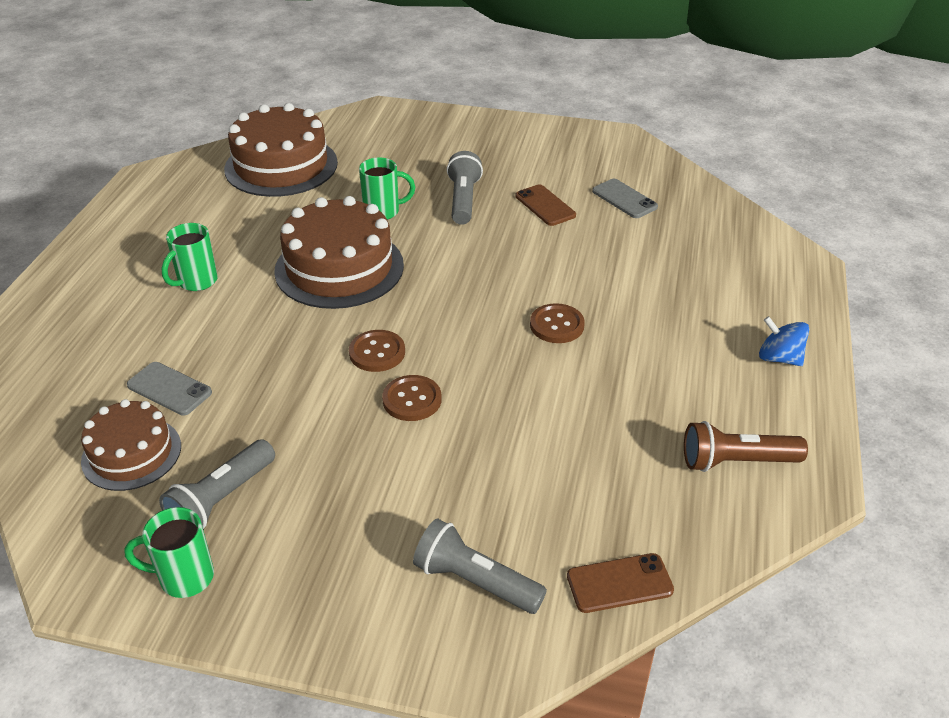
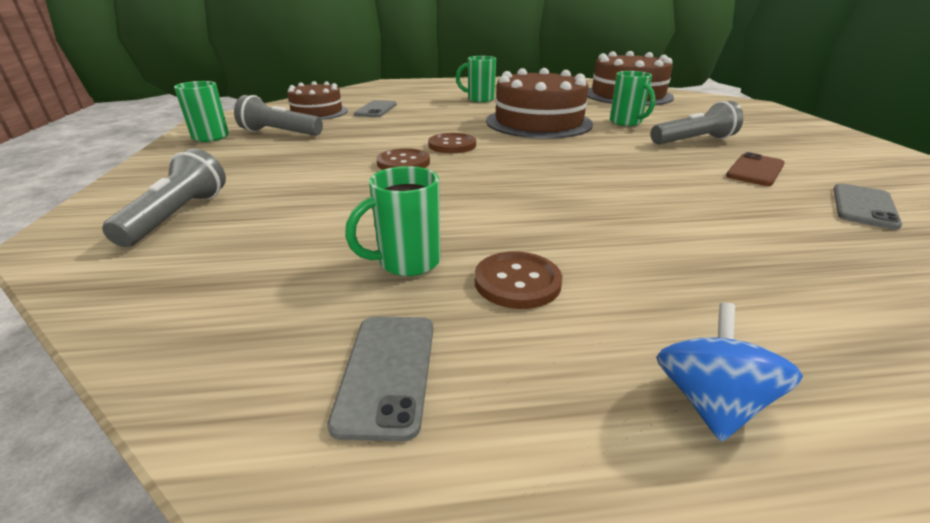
camera: 70 degrees right, 10 degrees down
brown button [530,303,585,343] -> brown button moved to [475,252,562,309]
brown phone [567,553,674,613] -> none
brown flashlight [684,421,808,472] -> grey phone [327,317,433,441]
none -> green mug [345,166,441,276]

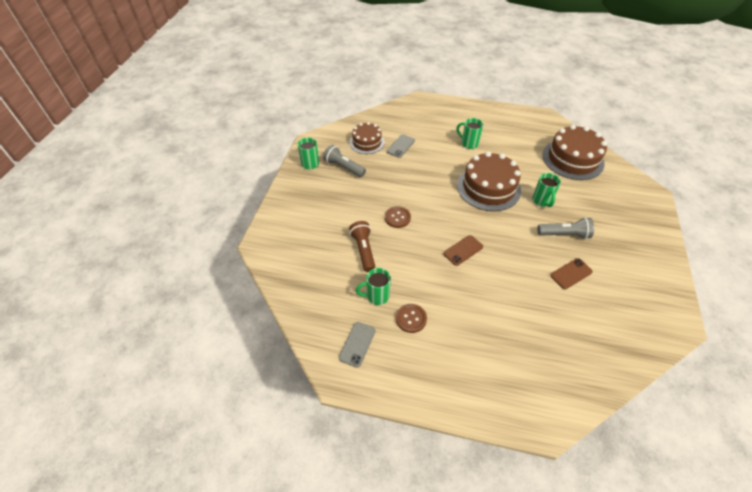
camera: 20 degrees right, 20 degrees up
grey flashlight [102,148,226,247] -> none
brown button [428,133,476,153] -> none
blue spinning top [656,303,803,442] -> none
grey phone [833,183,902,230] -> none
none -> brown flashlight [349,221,375,272]
none -> brown phone [444,235,483,266]

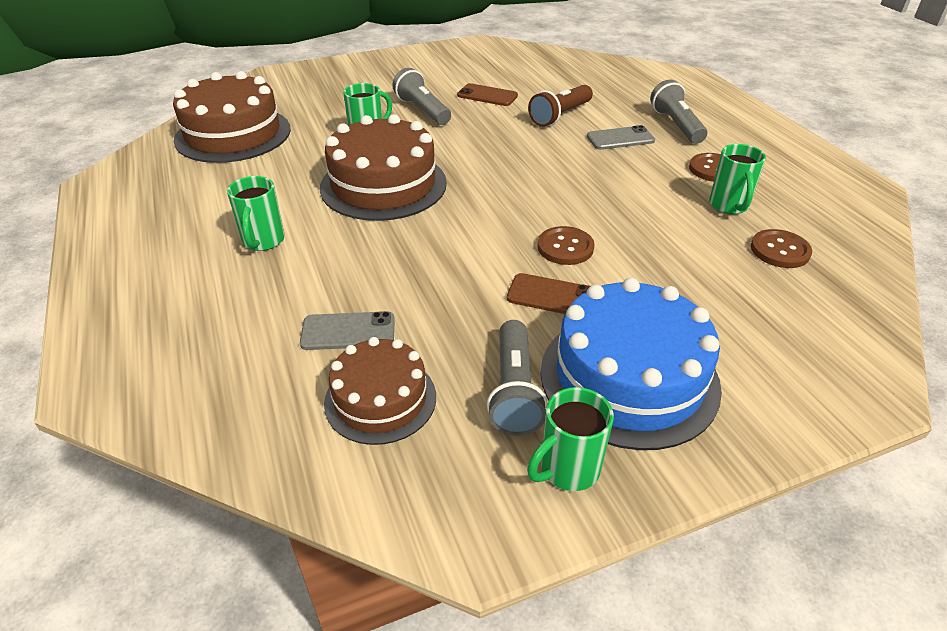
camera: 125 degrees left, 10 degrees down
grey phone [339,322,375,367] -> grey phone moved to [587,125,655,150]
brown flashlight [349,221,375,272] -> brown flashlight moved to [528,85,593,127]
green mug [356,268,391,305] -> green mug turned 45 degrees clockwise [709,144,766,214]
brown phone [444,235,483,266] -> brown phone moved to [507,273,590,314]
none -> blue cake [541,278,722,450]
none -> grey flashlight [650,80,707,144]
none -> brown button [751,229,812,268]

